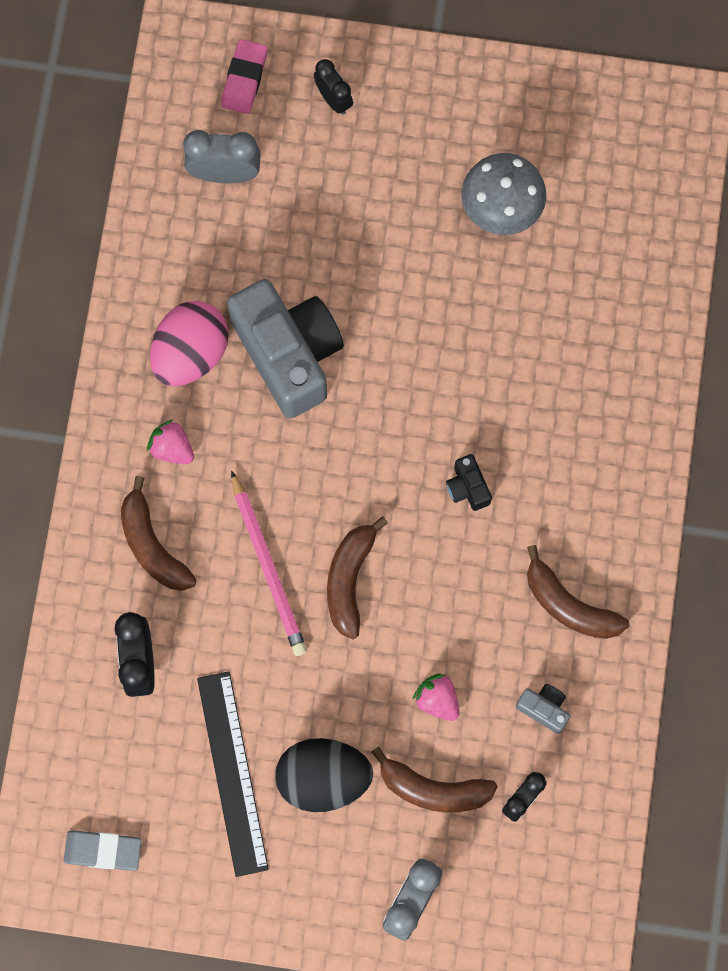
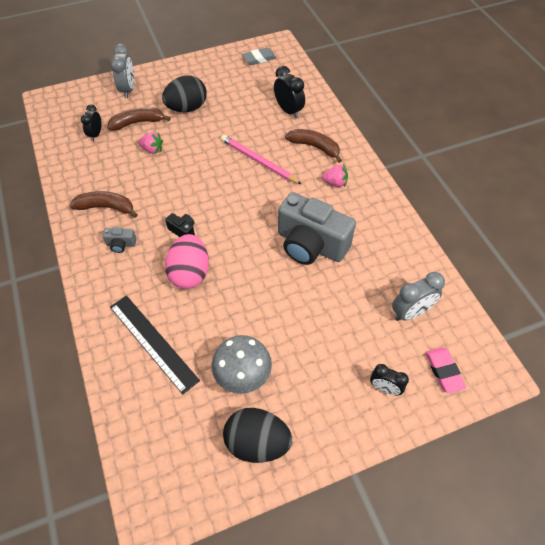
camera: 150 degrees right, 20 degrees down
pink egg [150,301,229,386] -> pink egg moved to [165,234,209,289]
black ruler [197,671,269,877] -> black ruler moved to [110,295,200,395]
brown banana [327,516,388,639] -> none
grey camera [516,684,570,734] -> grey camera moved to [103,227,137,253]
none -> black egg [223,408,292,463]

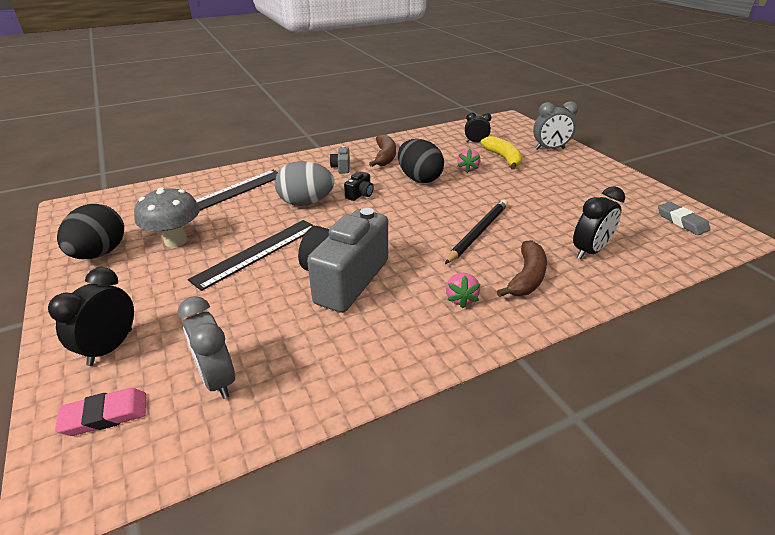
camera: 85 degrees right, 20 degrees down
brown banana [108,107,171,131] -> yellow banana [480,136,523,170]
black egg [162,75,207,112] -> black egg moved to [398,139,444,183]
pink egg [165,234,209,289] -> grey egg [275,161,334,206]
pink pencil [221,135,301,184] -> black pencil [445,200,508,264]
black clock [370,364,409,395] -> black clock [48,267,134,366], size x1.51
none -> black ruler [188,220,314,291]

